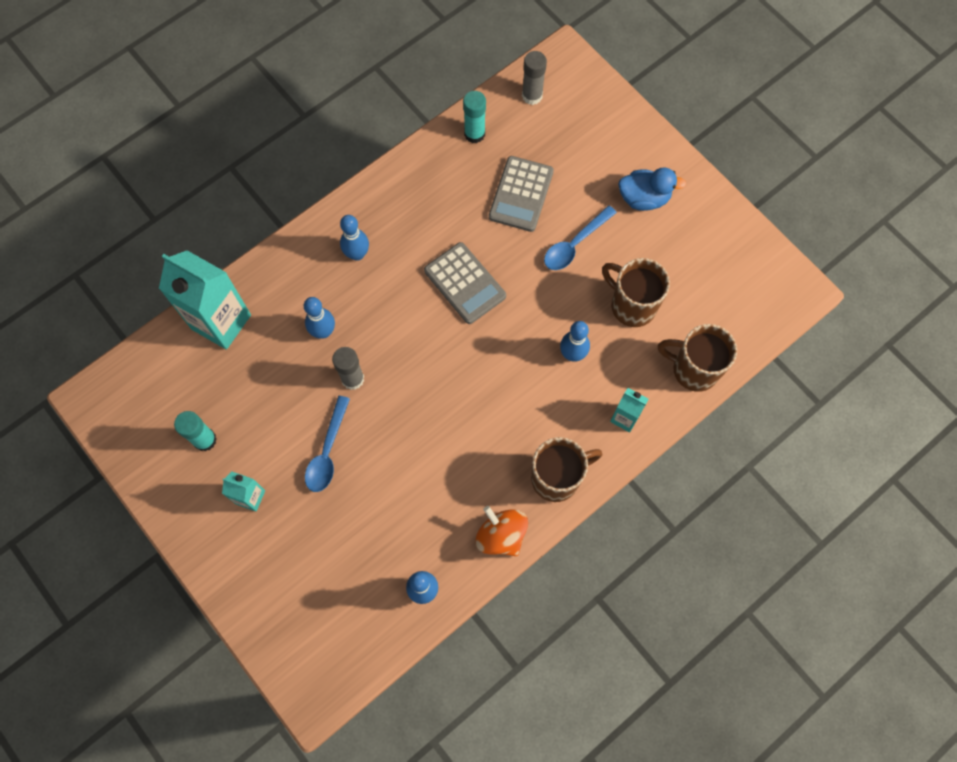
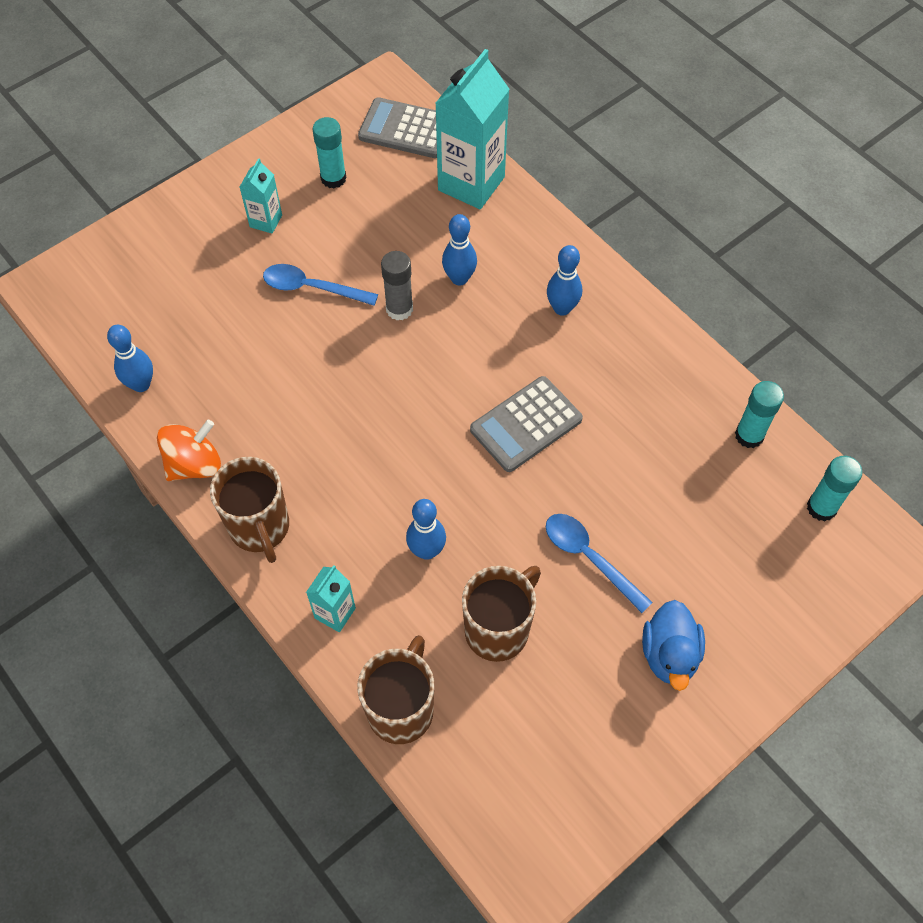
camera: 90 degrees right, 10 degrees down
grey calculator [489,156,554,232] -> grey calculator moved to [358,97,437,158]
grey glue stick [522,51,547,105] -> turquoise glue stick [807,456,862,522]

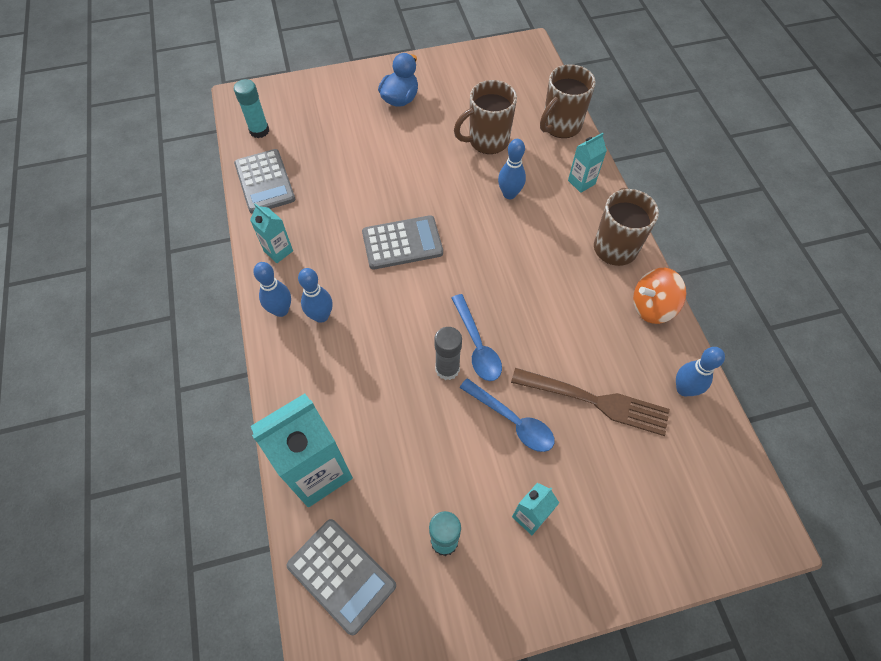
camera: 155 degrees left, 0 degrees up
blue bowling pin [442,214,477,286] -> blue bowling pin moved to [253,262,291,317]
blue spoon [546,514,653,613] -> blue spoon moved to [452,294,502,381]
turquoise glue stick [735,381,784,448] -> grey calculator [234,149,295,214]
none -> turquoise carton [250,203,293,263]
none -> brown fork [511,368,670,436]

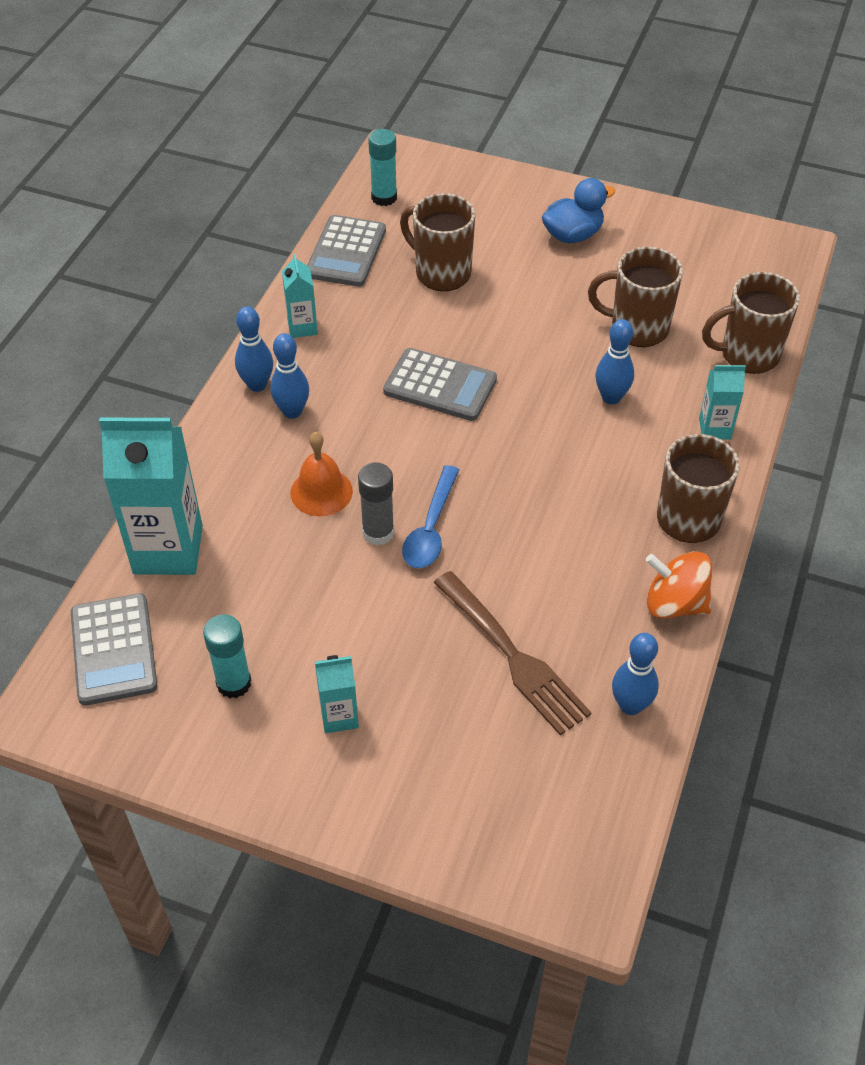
camera: 35 degrees right, 10 degrees down
blue spoon [459,378,555,452] -> none
none -> orange bell [290,432,353,516]
none -> brown mug [400,193,475,291]

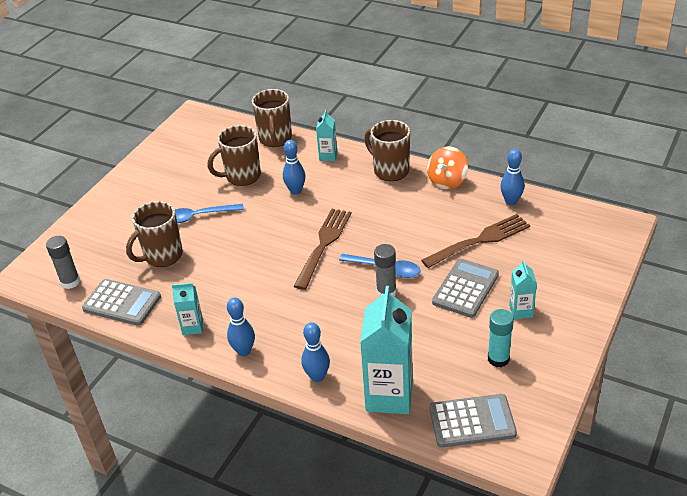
camera: 80 degrees left, 10 degrees down
blue bowling pin [270,333,309,419] -> blue bowling pin moved to [301,322,330,382]
orange bell [290,432,353,516] -> none
turquoise glue stick [368,129,397,206] -> grey glue stick [46,236,80,289]
grey calculator [383,348,497,421] -> grey calculator moved to [432,259,499,318]
blue duck [542,178,615,243] -> none
brown mug [588,247,683,347] -> brown mug turned 45 degrees clockwise [208,125,261,186]
none -> blue spoon [175,204,244,223]
none -> brown fork [294,209,351,290]

